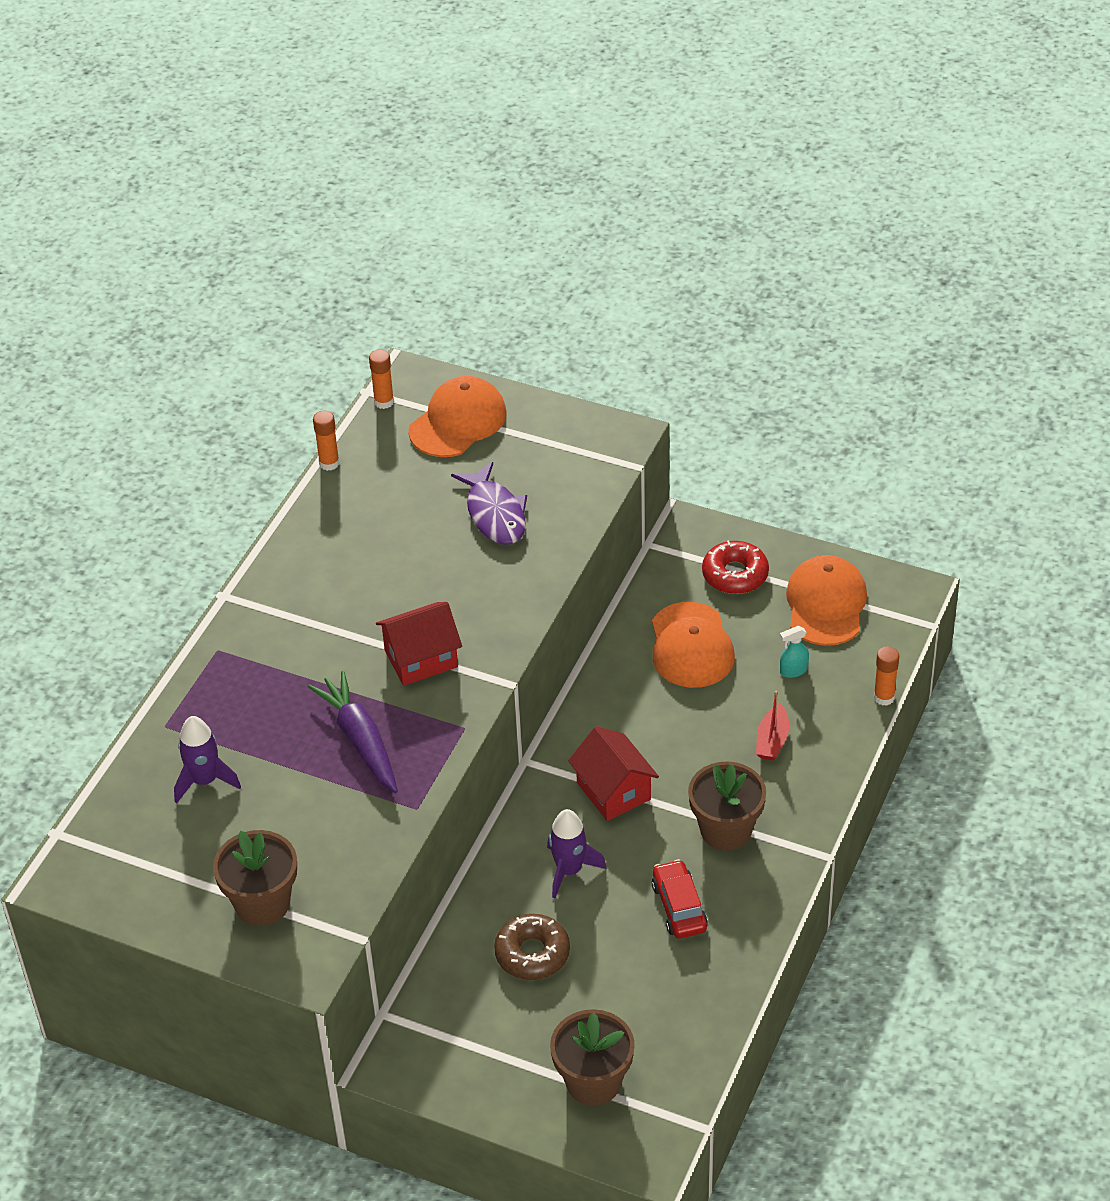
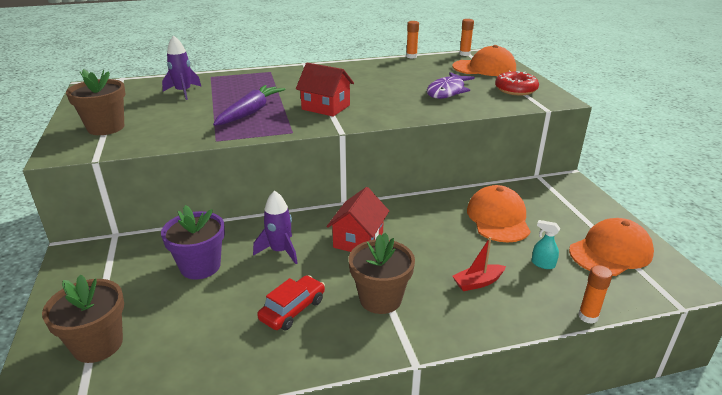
camera: 50 degrees right, 15 degrees down
brown donut [494,914,570,980] -> purple flower pot [161,205,225,279]
orange cap [652,602,735,688] -> orange cap turned 135 degrees clockwise [467,185,531,243]
red donut [702,540,769,594] -> red donut moved to [495,70,539,95]

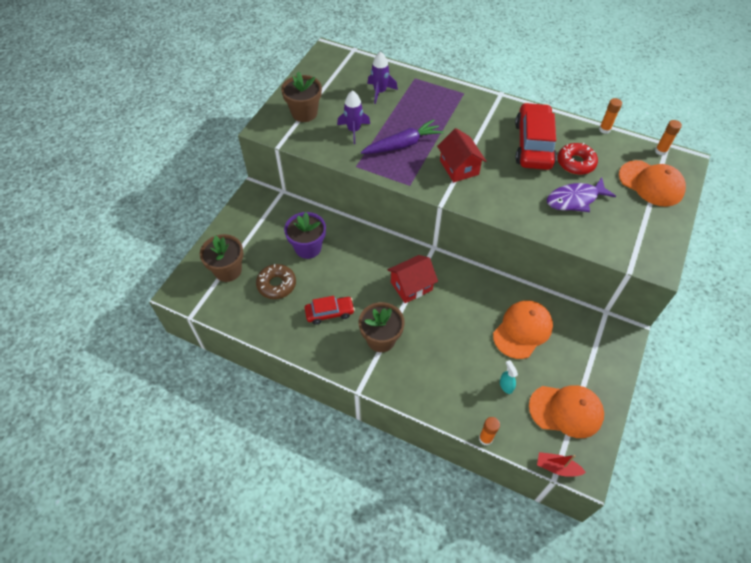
camera: 40 degrees right, 25 degrees up
purple rocket [253,190,297,264] -> purple rocket moved to [337,90,370,144]
red boat [452,237,506,291] -> red boat moved to [537,452,586,477]
red donut [495,70,539,95] -> red donut moved to [557,143,598,175]
none -> brown donut [256,264,296,299]
none -> red car [515,102,557,170]

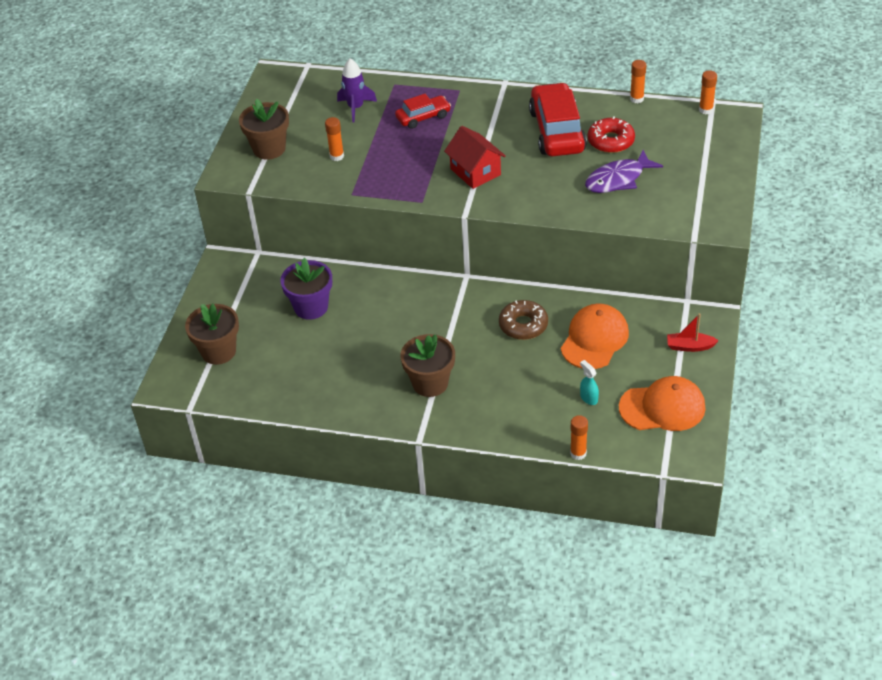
camera: 10 degrees left, 10 degrees down
brown donut [256,264,296,299] -> brown donut moved to [499,300,548,340]
red car [305,296,355,325] -> red car moved to [395,94,451,129]
purple rocket [337,90,370,144] -> orange glue stick [325,117,344,161]
purple carrot [361,119,444,154] -> none
red house [387,255,438,303] -> none
red boat [537,452,586,477] -> red boat moved to [667,313,719,352]
orange cap [619,160,686,206] -> none

